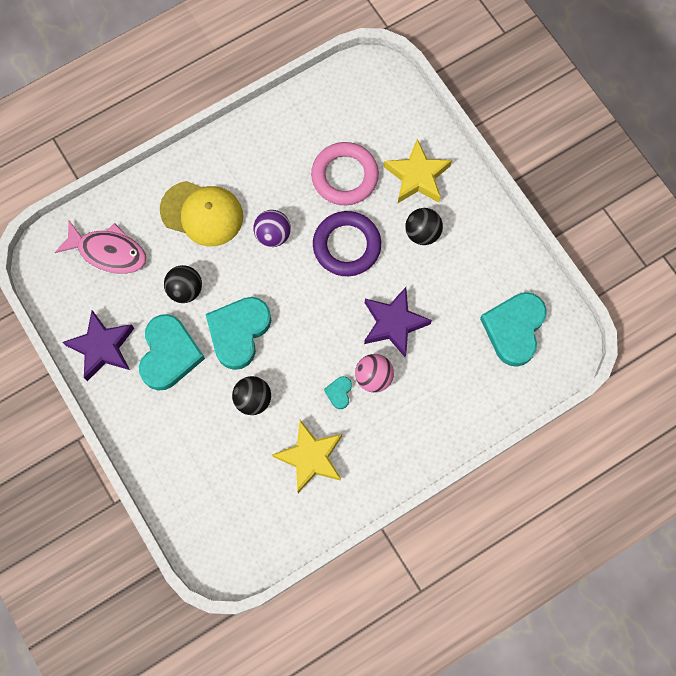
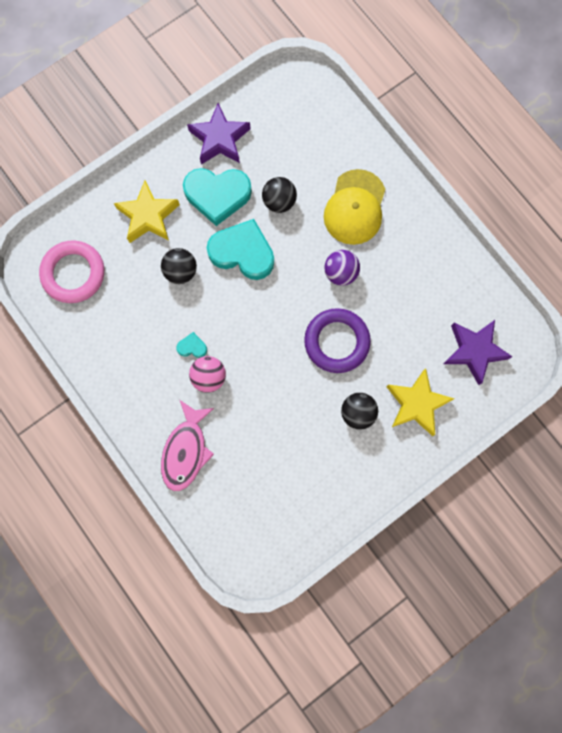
camera: 85 degrees right, 5 degrees up
pink fish [55,221,146,274] -> pink fish moved to [161,400,214,491]
yellow star [272,420,342,493] -> yellow star moved to [114,180,180,243]
pink ring [311,142,379,205] -> pink ring moved to [39,240,104,303]
purple star [364,287,432,357] -> purple star moved to [444,320,512,385]
turquoise heart [480,292,547,367] -> none

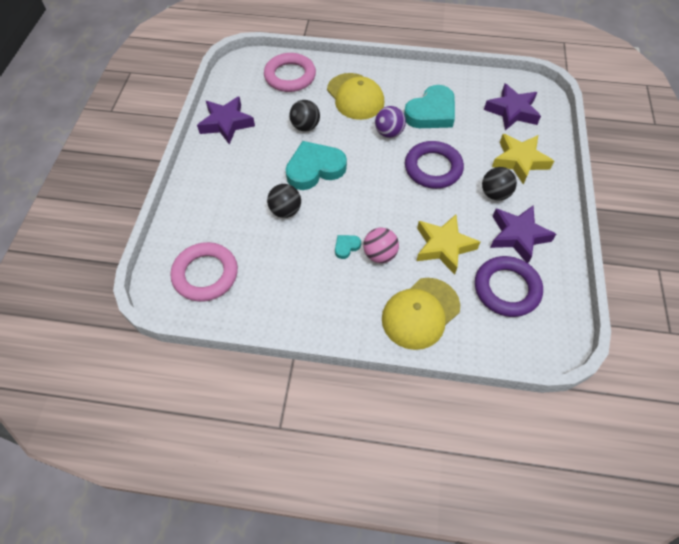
camera: 45 degrees left, 20 degrees down
yellow star [114,180,180,243] -> yellow star moved to [417,214,480,275]
pink fish [161,400,214,491] -> yellow cap [382,278,460,350]
turquoise heart [183,168,252,226] -> turquoise heart moved to [404,85,455,128]
none -> pink ring [264,53,316,92]
none -> purple ring [475,256,543,317]
none -> purple star [490,205,556,263]

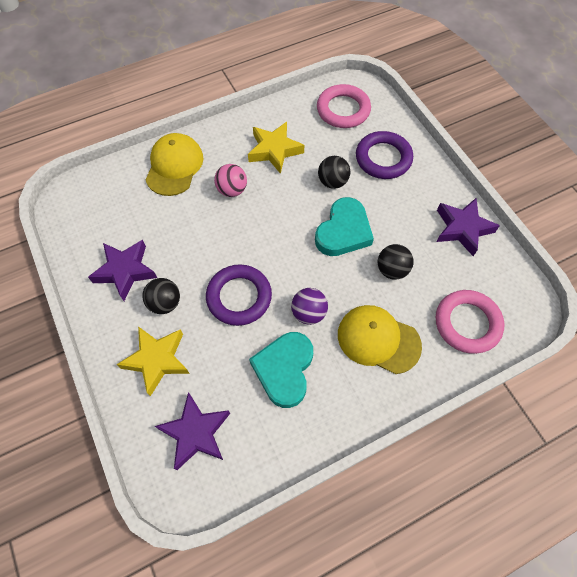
camera: 145 degrees right, 5 degrees up
turquoise heart [335,235,361,259] -> none
yellow star [417,214,480,275] -> yellow star moved to [248,122,304,174]
purple ring [475,256,543,317] -> purple ring moved to [356,131,413,179]

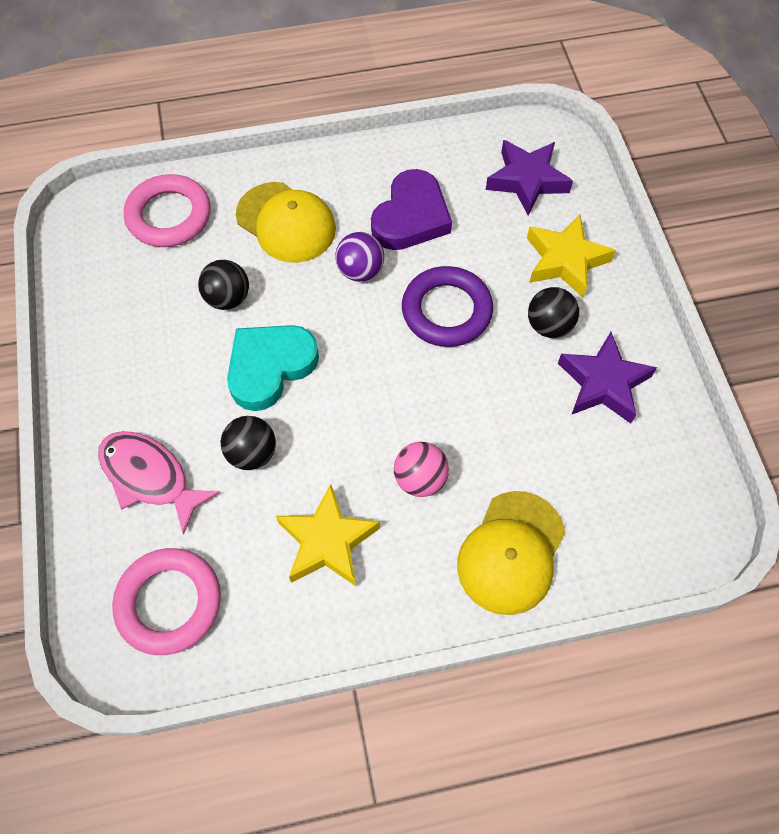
camera: 165 degrees left, 0 degrees up
turquoise heart [249,332,313,408] -> purple heart [371,169,452,250]
purple ring [356,131,413,179] -> pink fish [98,431,220,535]
purple star [437,198,500,256] -> none

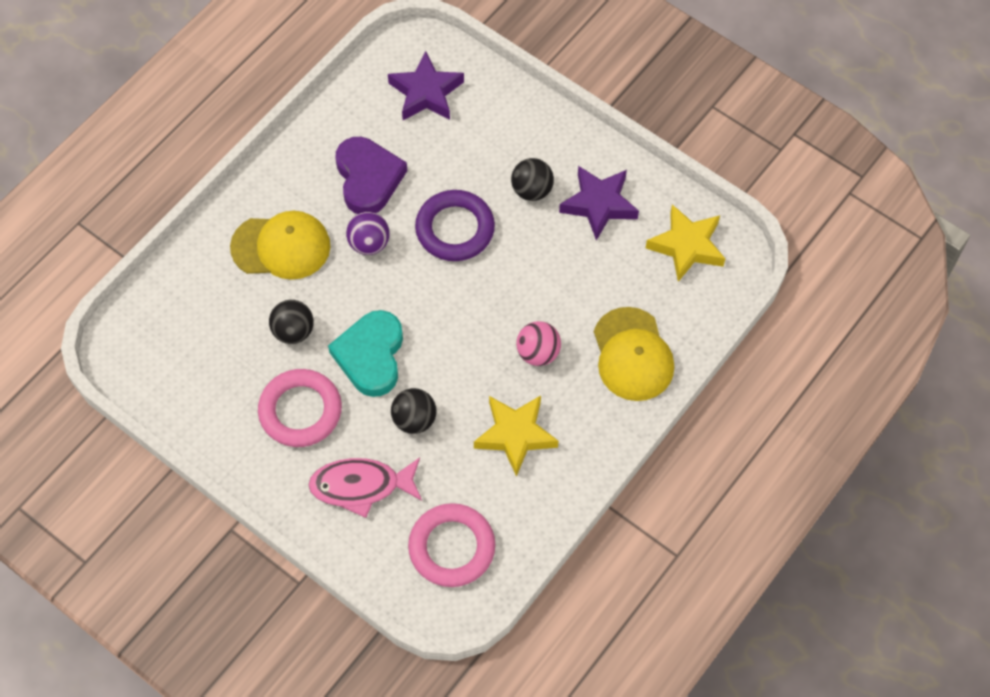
camera: 40 degrees left, 0 degrees up
pink ring [124,174,211,247] -> pink ring moved to [258,369,342,447]
yellow star [527,214,616,298] -> yellow star moved to [646,204,725,282]

